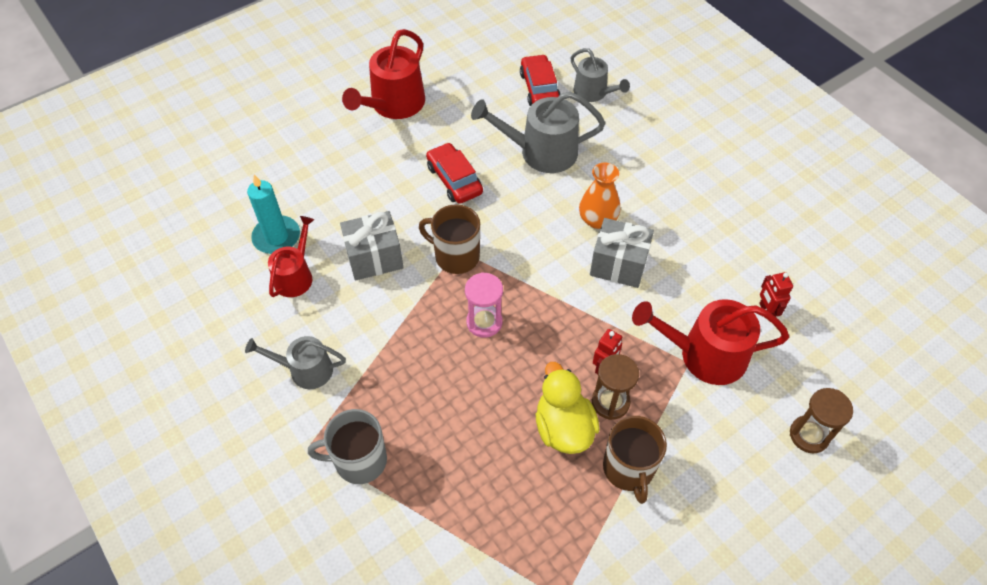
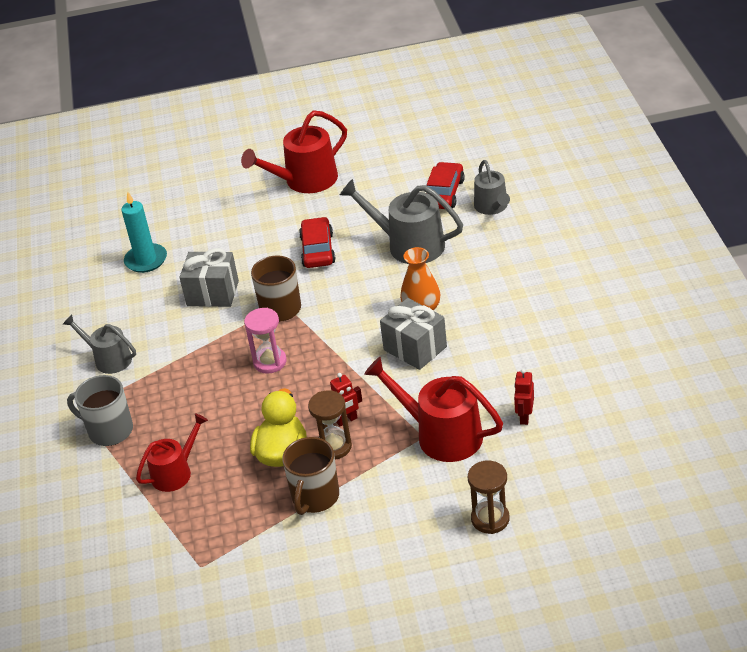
camera: 30 degrees right, 15 degrees down
red watering can [268,216,314,297] -> red watering can moved to [136,413,208,492]

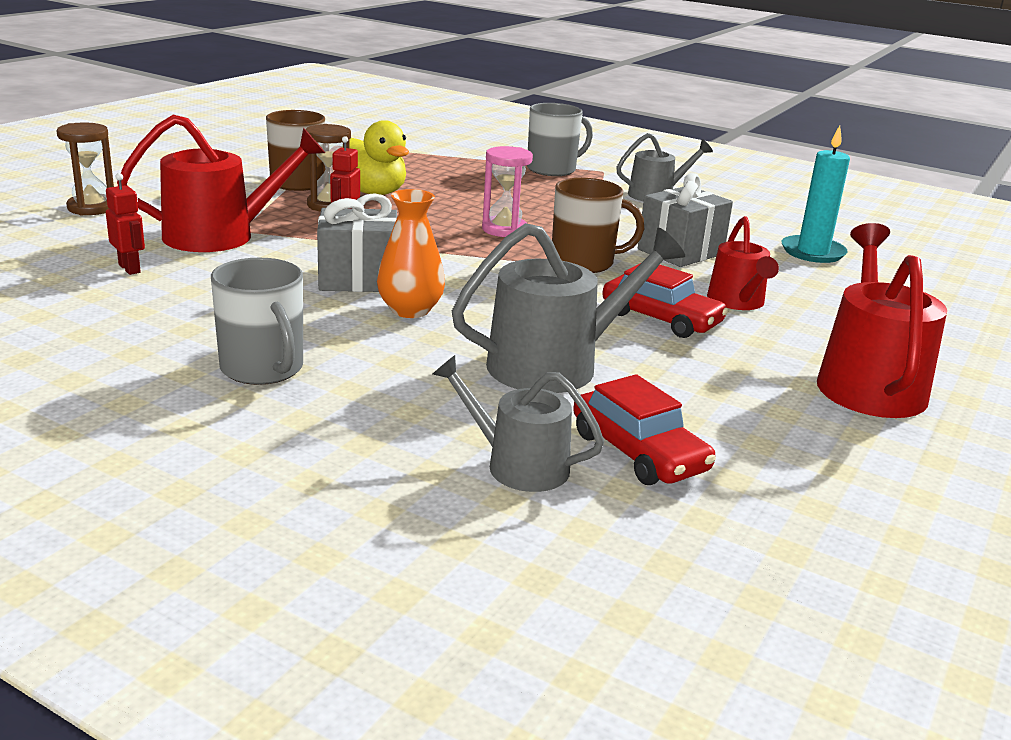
camera: 125 degrees right, 15 degrees down
red watering can [136,413,208,492] -> red watering can moved to [707,216,779,310]
none -> grey mug [211,258,303,385]

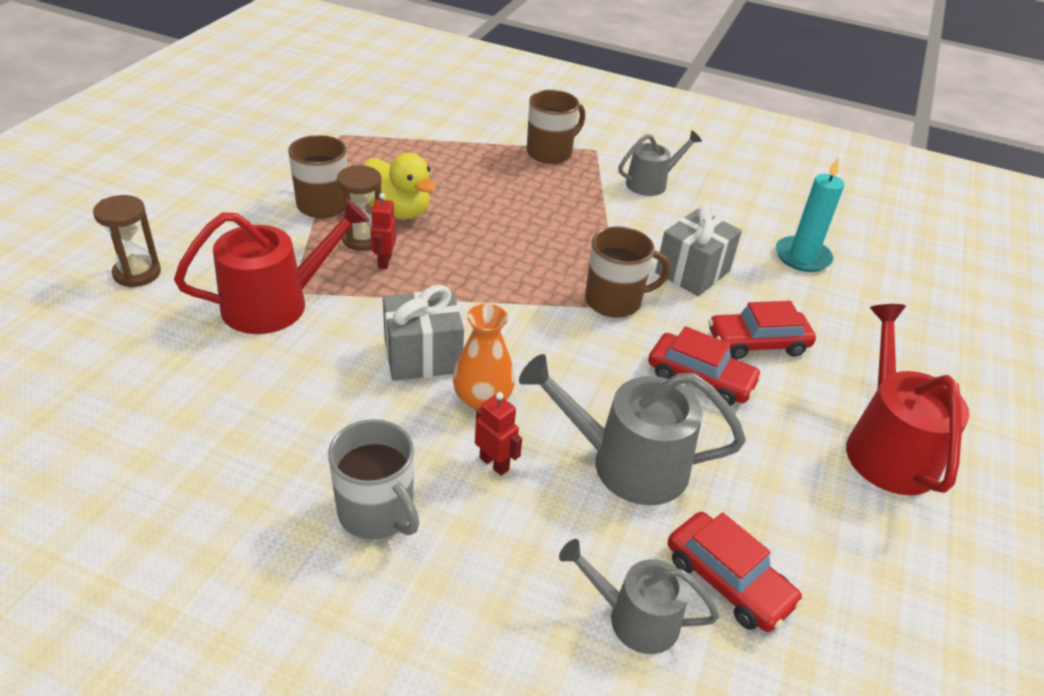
camera: 10 degrees left, 15 degrees up
red robot [106,173,145,275] -> red robot moved to [475,392,522,476]
grey watering can [452,223,685,393] -> grey watering can turned 135 degrees counterclockwise [519,354,746,505]
pink hourglass [482,146,533,237] -> none
grey mug [527,103,593,176] -> brown mug [527,90,585,164]
red watering can [707,216,779,310] -> red car [709,301,816,359]

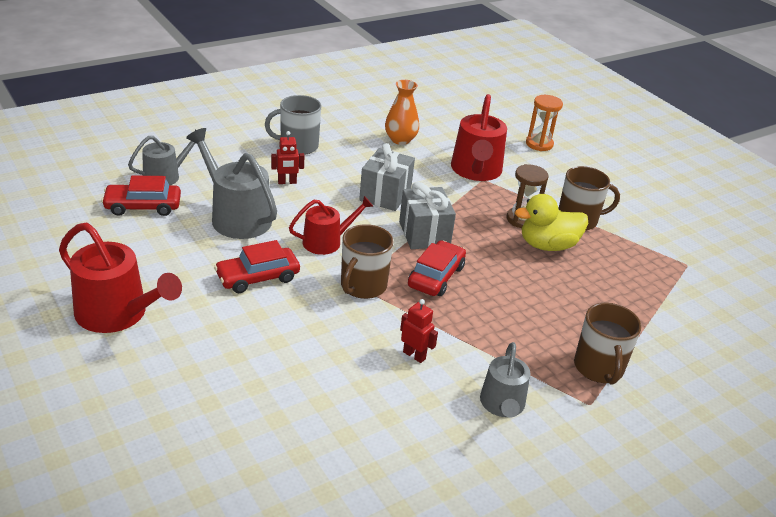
camera: 125 degrees right, 5 degrees down
brown hourglass [93,195,161,287] -> orange hourglass [526,95,563,151]
red robot [371,193,397,269] -> red robot moved to [400,299,438,363]
orange vase [453,304,515,410] -> orange vase moved to [385,80,419,145]
grey watering can [519,354,746,505] -> grey watering can turned 90 degrees counterclockwise [186,128,277,239]
grey gift [655,204,742,296] -> grey gift moved to [399,182,456,249]
red car [709,301,816,359] -> red car moved to [408,240,466,296]
turquoise candle [776,157,844,272] -> none
none -> red watering can [289,196,373,255]

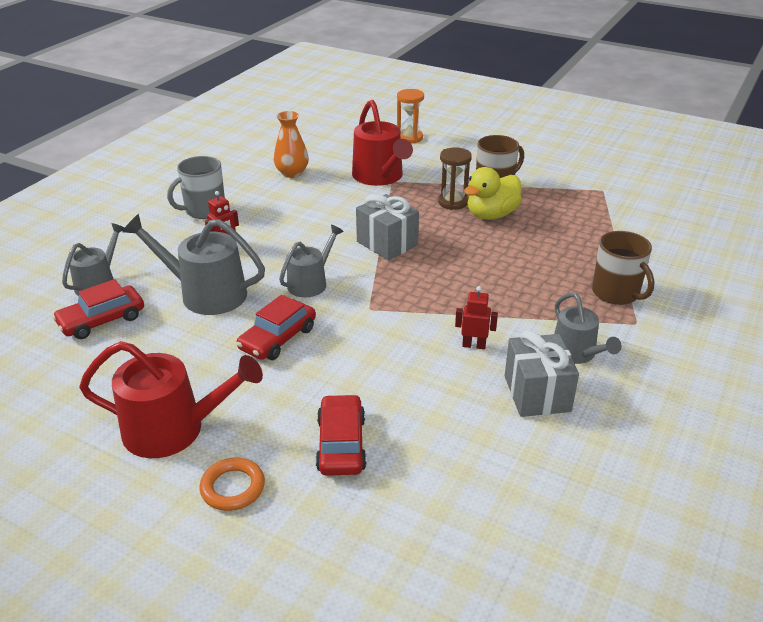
camera: 25 degrees left, 0 degrees up
red watering can [289,196,373,255] -> grey watering can [279,225,344,298]
brown mug [341,224,394,299] -> none
grey gift [359,143,415,211] -> grey gift moved to [505,330,579,417]
red car [408,240,466,296] -> red car moved to [316,394,367,476]
none -> orange ring [200,458,265,511]

